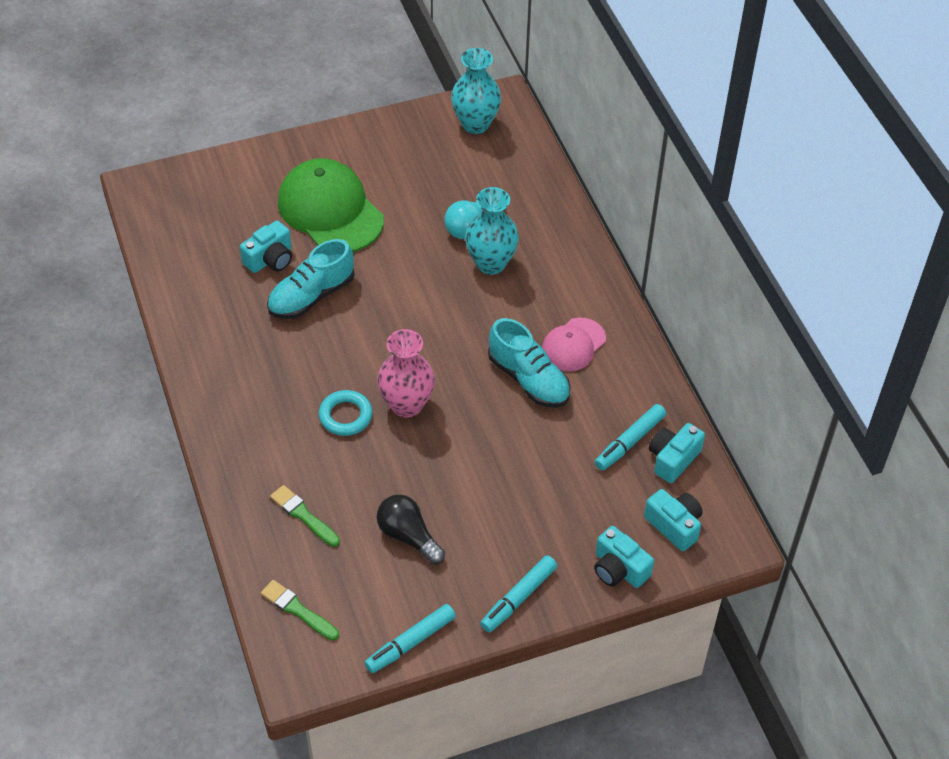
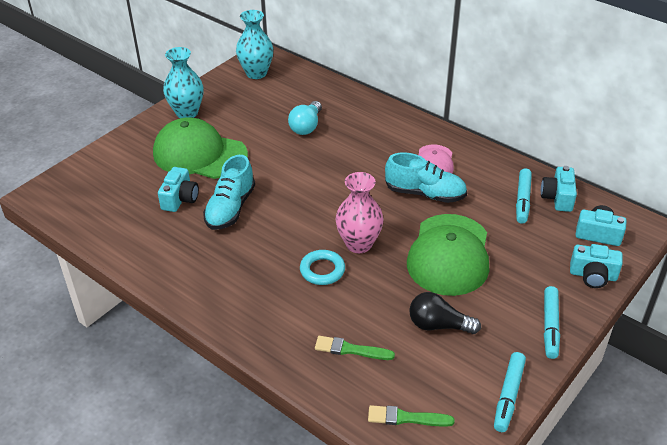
camera: 30 degrees left, 10 degrees down
turquoise vase [465,187,519,275] -> turquoise vase moved to [163,47,204,118]
none -> green cap [407,214,489,296]

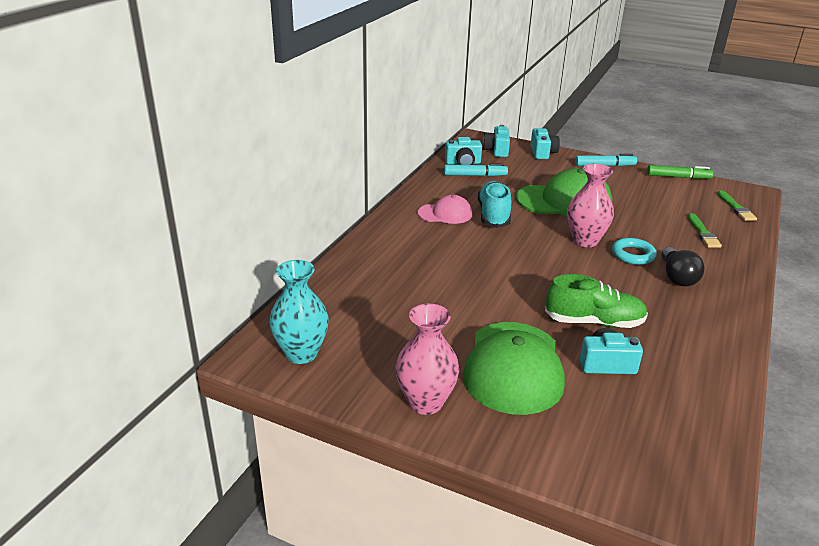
camera: 105 degrees left, 10 degrees down
turquoise vase [163,47,204,118] -> pink vase [396,304,459,415]
turquoise shoe [203,155,255,230] -> green shoe [545,274,648,328]
turquoise light bulb [288,101,322,135] -> none
black light bulb [409,292,481,334] -> black light bulb moved to [661,247,704,286]
turquoise marker [494,352,526,432] -> green marker [647,165,713,179]

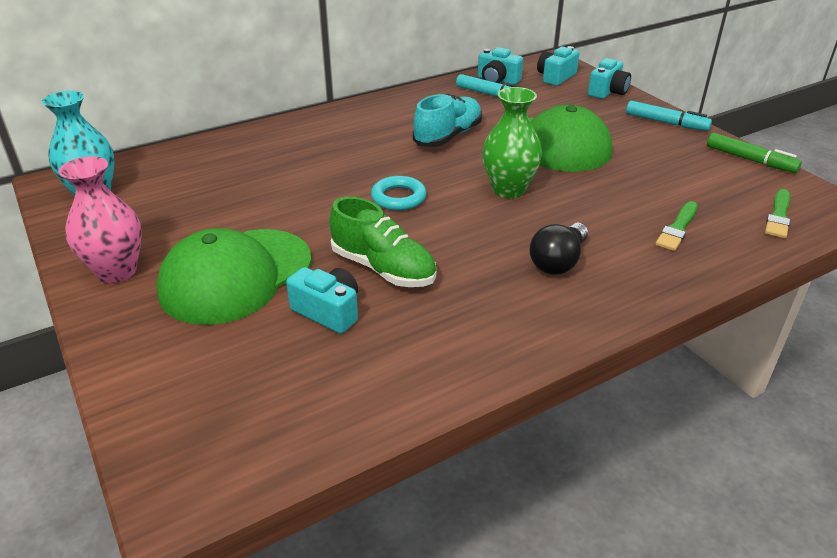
camera: 35 degrees right, 5 degrees up
pink cap [418,195,472,224] -> none
pink vase [567,163,614,247] -> green vase [482,87,542,198]
turquoise ring [612,238,657,265] -> turquoise ring moved to [371,176,426,211]

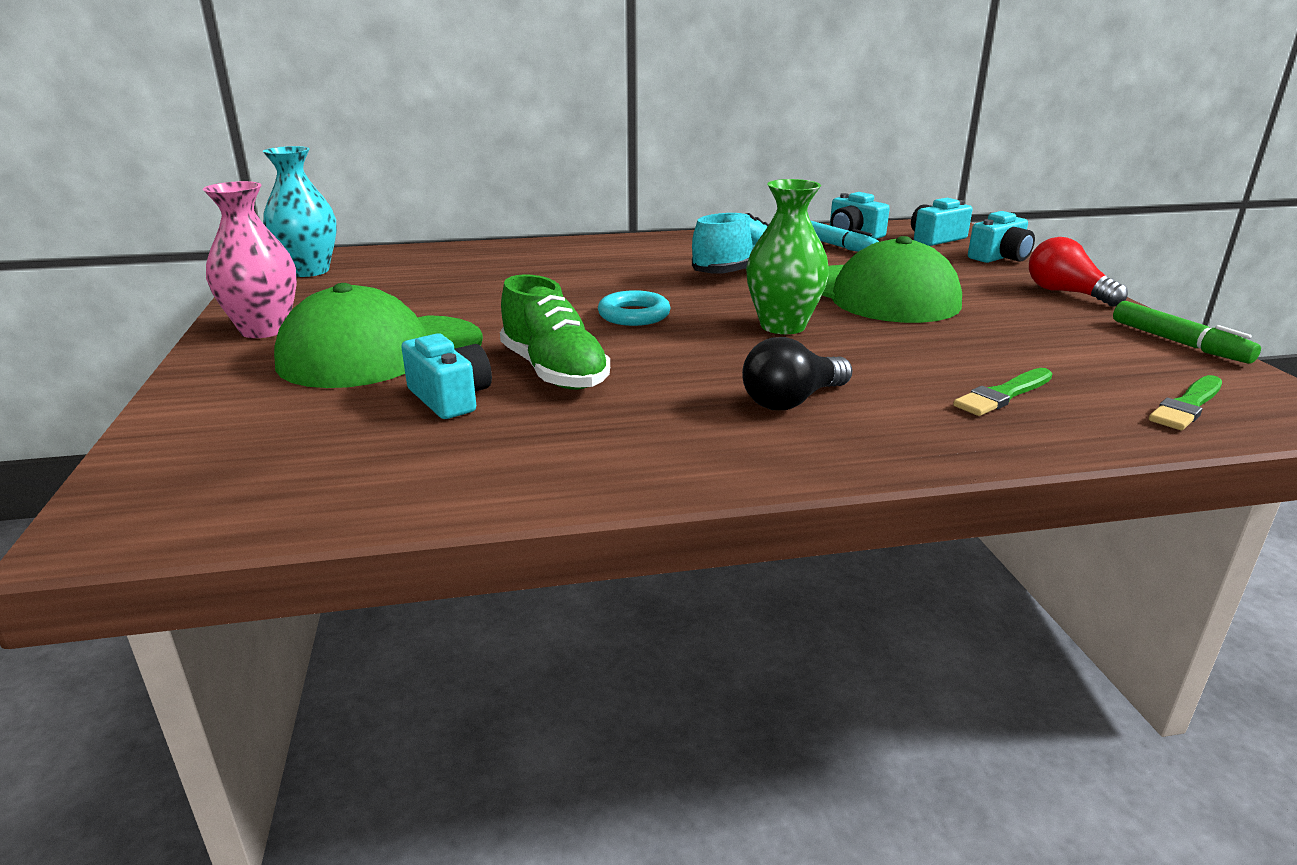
camera: 20 degrees right, 10 degrees down
turquoise marker [626,101,712,131] -> red light bulb [1029,237,1128,306]

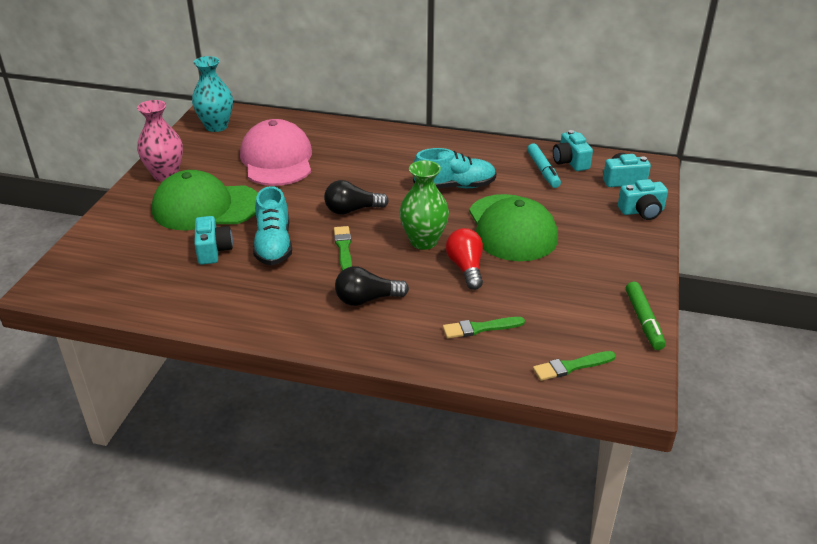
camera: 25 degrees right, 10 degrees up
green shoe [500,274,610,390] -> turquoise shoe [253,186,292,265]
turquoise ring [598,290,671,326] -> black light bulb [324,180,389,215]
red light bulb [1029,237,1128,306] -> red light bulb moved to [446,228,483,290]
none -> pink cap [240,119,312,186]
none -> green brush [334,226,352,271]

